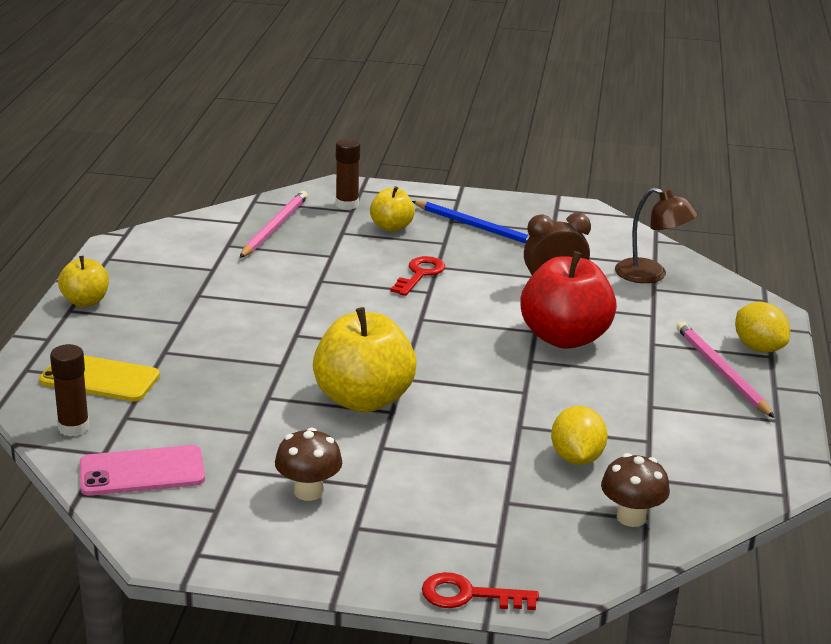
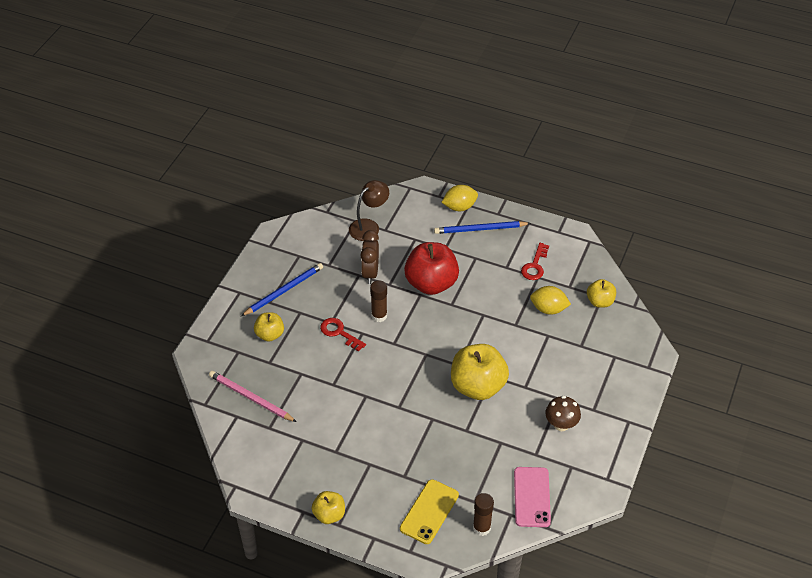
camera: 75 degrees left, 20 degrees up
brown glue stick [336,138,360,210] -> brown glue stick moved to [370,280,387,322]
red key [422,572,539,610] -> red key moved to [521,243,549,280]
brown mushroom [601,453,670,527] -> yellow apple [587,279,616,308]
pink pencil [676,322,775,418] -> blue pencil [434,221,531,234]

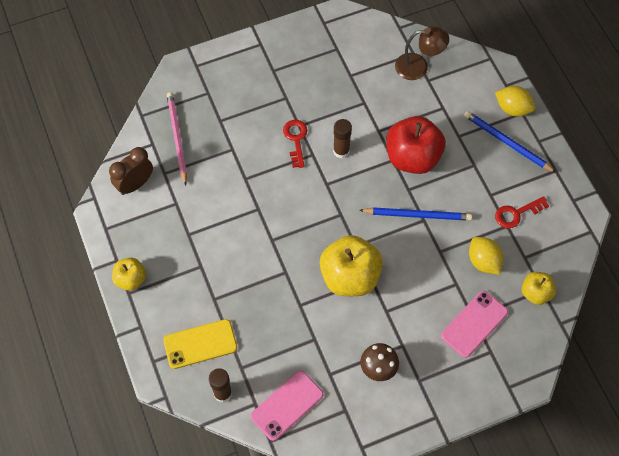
camera: 45 degrees right, 15 degrees up
blue pencil [241,263,323,316] -> blue pencil moved to [359,207,472,221]
yellow apple [254,312,284,342] -> none
brown clock [361,230,379,284] -> brown clock moved to [109,147,153,195]
none -> pink phone [441,291,508,358]

